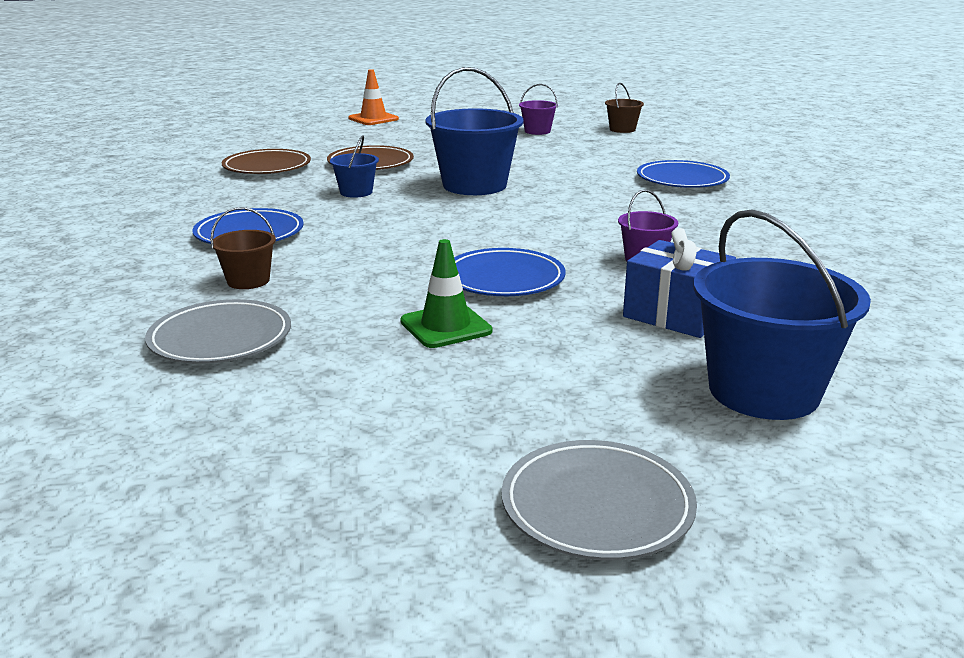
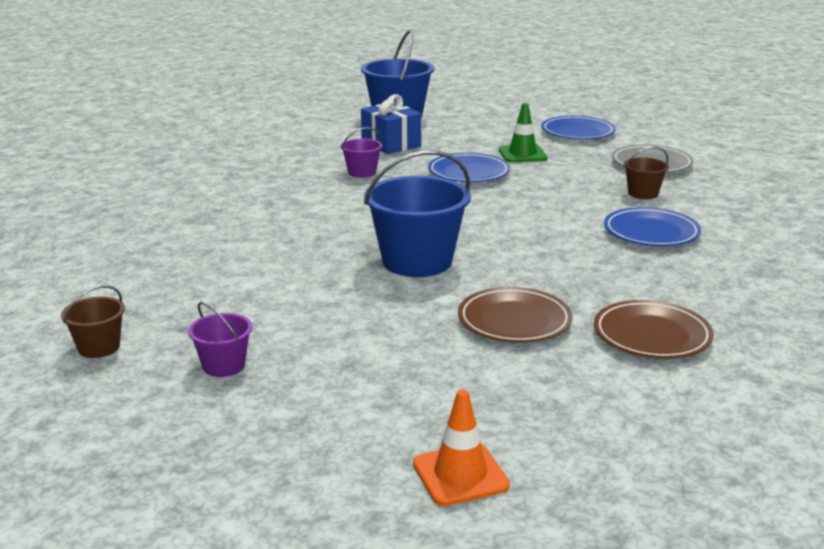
camera: 160 degrees left, 0 degrees up
blue bucket [330,135,379,198] -> none
grey plate [501,440,697,560] -> none
blue plate [637,160,730,188] -> blue plate moved to [541,116,616,139]

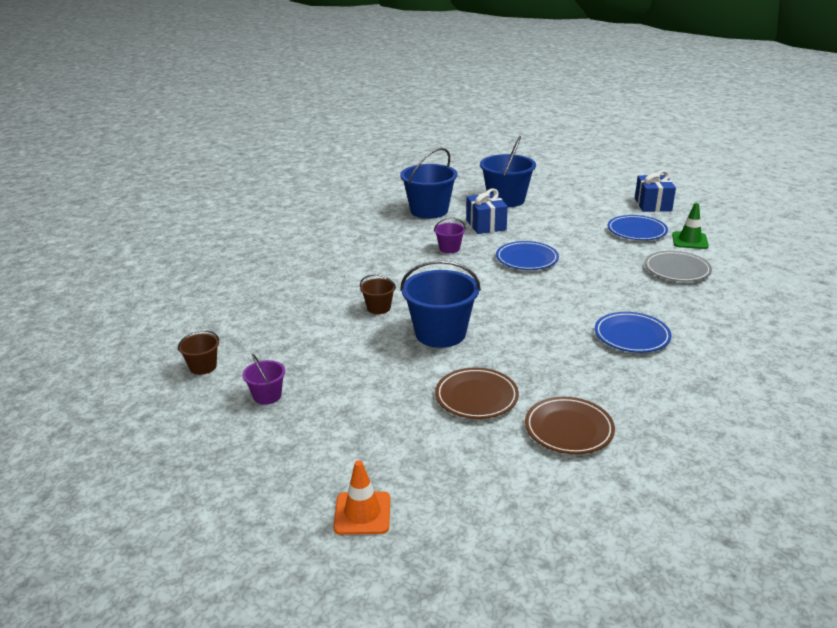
camera: 20 degrees right, 5 degrees up
green traffic cone [499,103,548,162] -> green traffic cone moved to [672,203,709,249]
brown bucket [624,147,669,199] -> brown bucket moved to [360,274,396,314]
none -> blue bucket [400,148,457,219]
none -> blue gift [635,170,676,212]

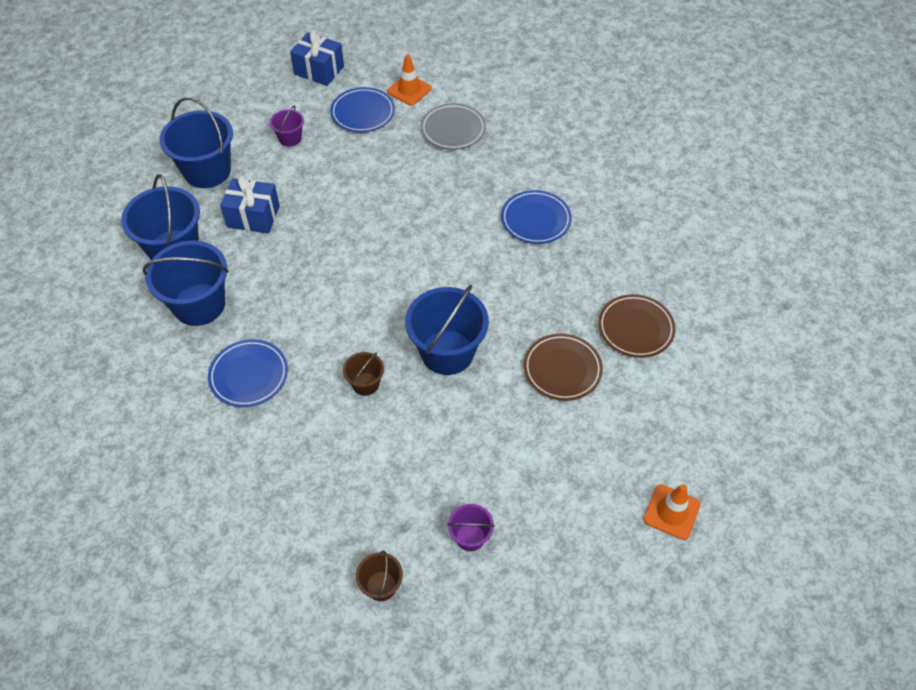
camera: 65 degrees left, 25 degrees up
purple bucket [434,217,466,253] -> purple bucket moved to [270,105,304,147]
blue plate [496,241,559,270] -> blue plate moved to [208,339,288,407]
green traffic cone [672,203,709,249] -> orange traffic cone [387,54,432,105]
none -> blue bucket [143,241,229,326]

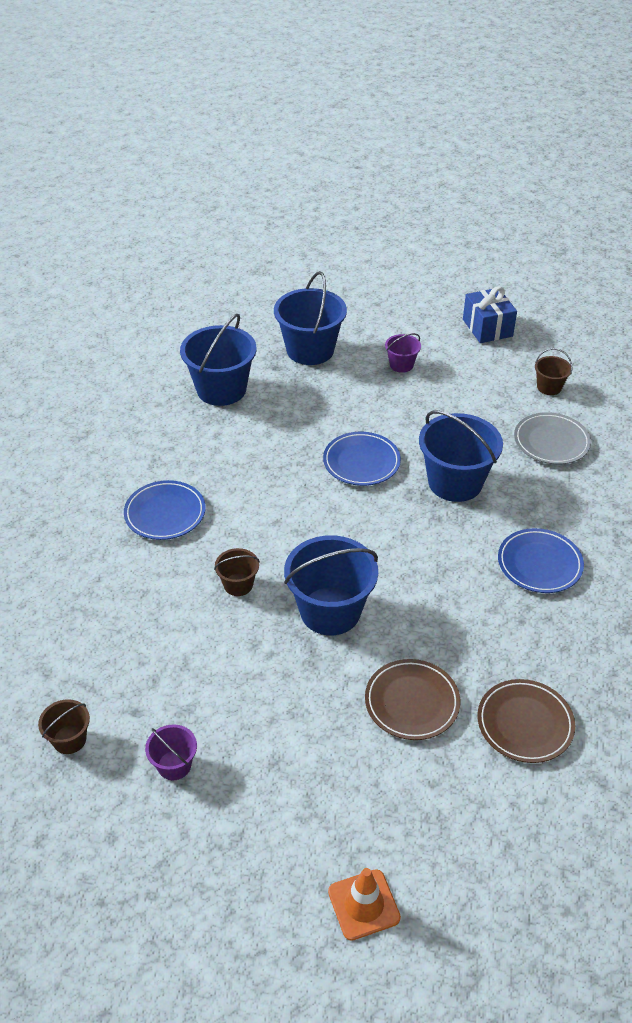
camera: 45 degrees right, 10 degrees down
blue bucket [143,241,229,326] -> blue bucket moved to [419,410,503,502]
blue gift [220,175,280,234] -> none
blue plate [330,87,395,132] -> blue plate moved to [323,432,401,486]
orange traffic cone [387,54,432,105] -> brown bucket [535,348,573,395]

